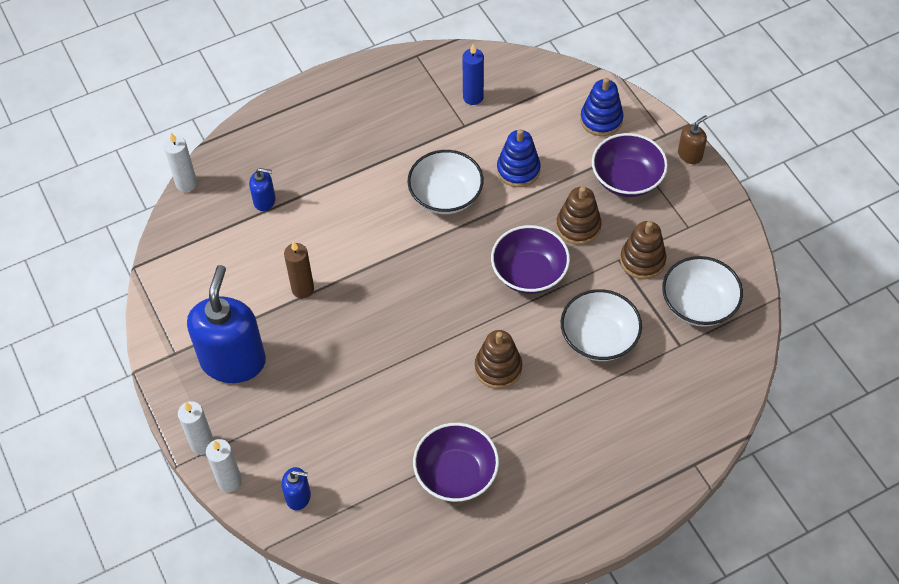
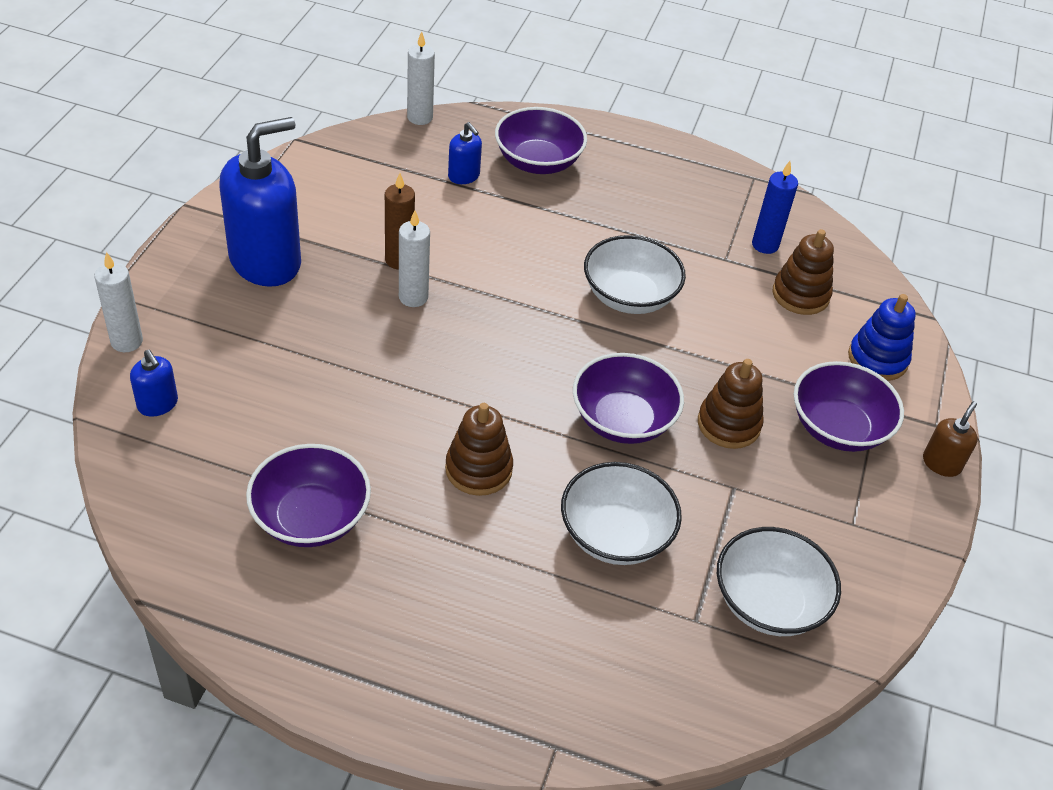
camera: 40 degrees right, 10 degrees down
white candle [178,401,214,455] -> white candle moved to [399,210,430,307]
blue stacking toy [497,129,541,187] -> none
brown stacking toy [620,221,667,279] -> brown stacking toy moved to [773,229,834,315]
brown soap dispenser [678,115,708,164] -> brown soap dispenser turned 60 degrees counterclockwise [923,401,978,477]
none -> purple bowl [495,107,587,174]

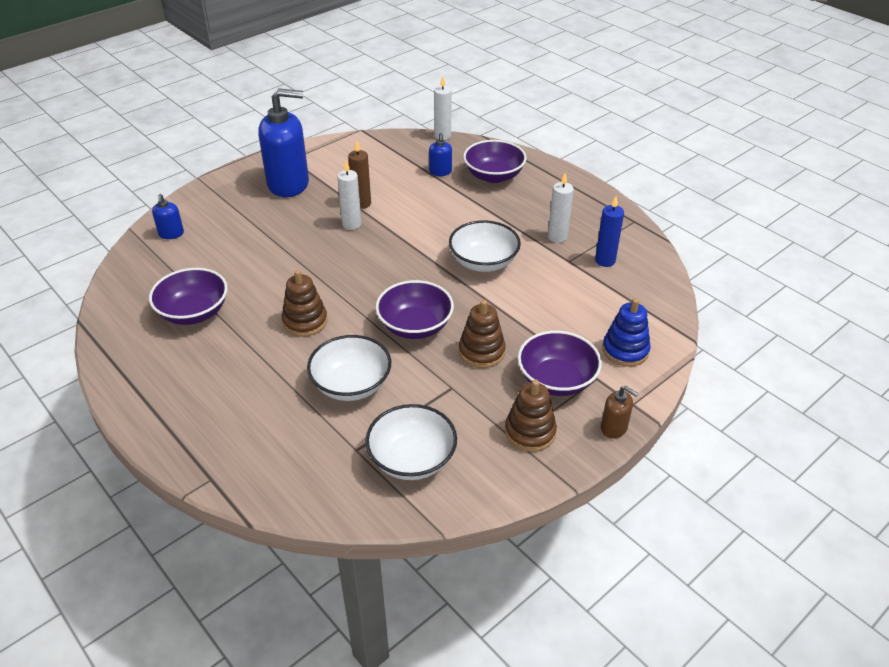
camera: 35 degrees right, 5 degrees down
white candle [94,252,143,352] -> white candle moved to [548,173,574,243]
brown stacking toy [773,229,834,315] -> brown stacking toy moved to [505,379,557,452]
brown soap dispenser [923,401,978,477] -> brown soap dispenser turned 60 degrees clockwise [601,386,638,438]

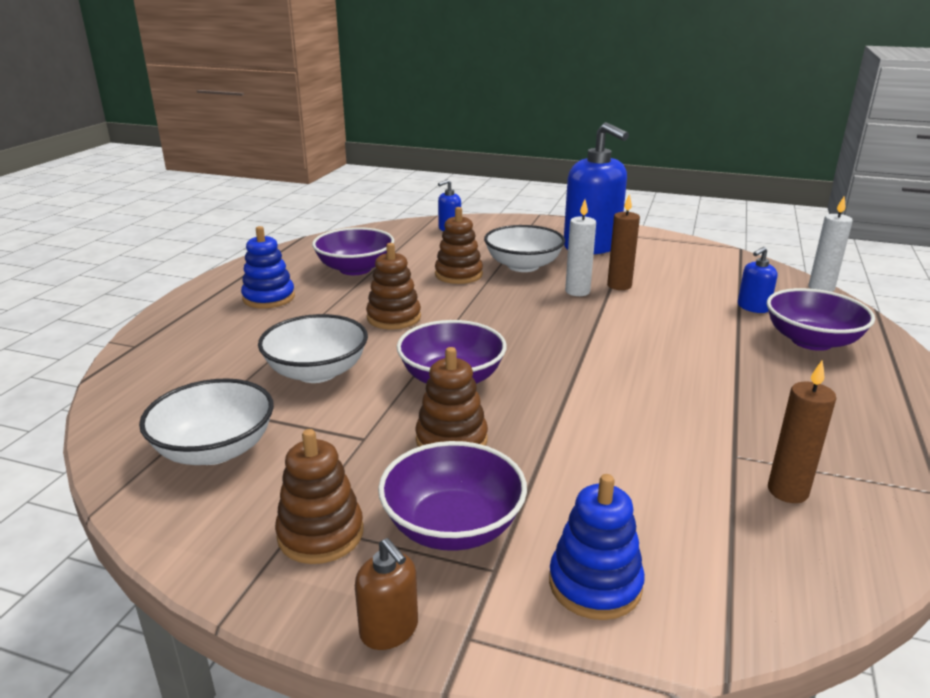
camera: 60 degrees right, 15 degrees down
white bowl [449,220,521,272] -> white bowl moved to [484,225,565,272]
white candle [548,173,574,243] -> none
blue candle [595,196,624,267] -> brown candle [768,360,837,503]
brown soap dispenser [601,386,638,438] -> brown soap dispenser turned 45 degrees counterclockwise [355,538,418,650]
none -> blue stacking toy [241,226,295,308]
none -> brown stacking toy [435,207,483,284]

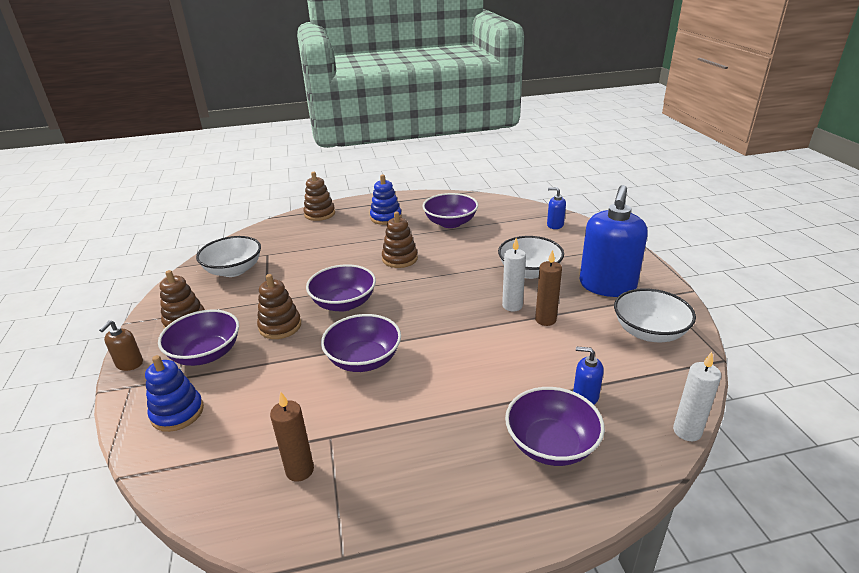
camera: 60 degrees right, 5 degrees up
white bowl [258,314,368,383] -> white bowl moved to [614,288,696,342]
brown stacking toy [435,207,483,284] -> brown stacking toy moved to [303,172,335,221]
none -> purple bowl [321,314,401,372]

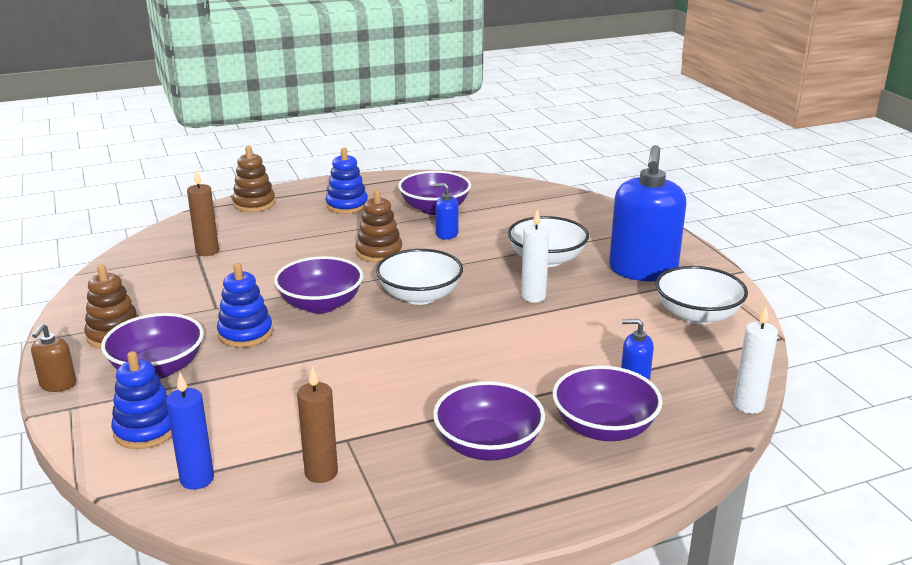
camera: 10 degrees left, 5 degrees down
white bowl [196,236,261,277] -> white bowl moved to [376,249,463,305]
brown stacking toy [257,274,301,339] -> blue stacking toy [217,263,273,348]
purple bowl [321,314,401,372] -> purple bowl moved to [433,381,545,461]
brown candle [535,250,562,326] -> brown candle moved to [187,170,219,256]
blue soap dispenser [547,187,566,229] -> blue soap dispenser moved to [433,183,459,240]
none -> blue candle [166,373,214,490]

